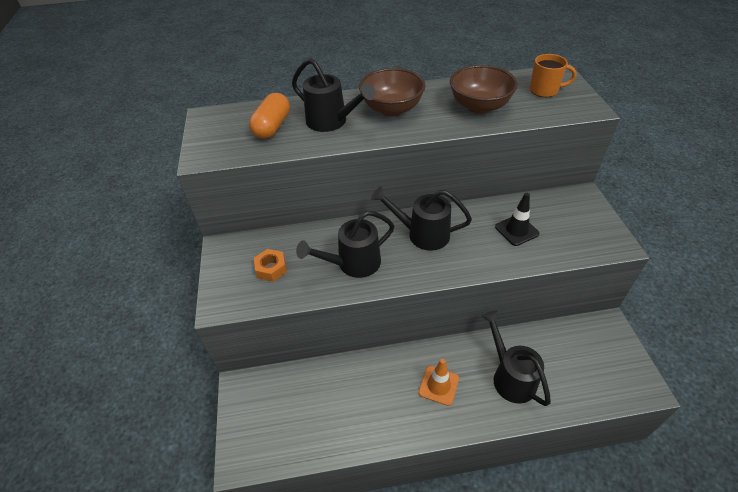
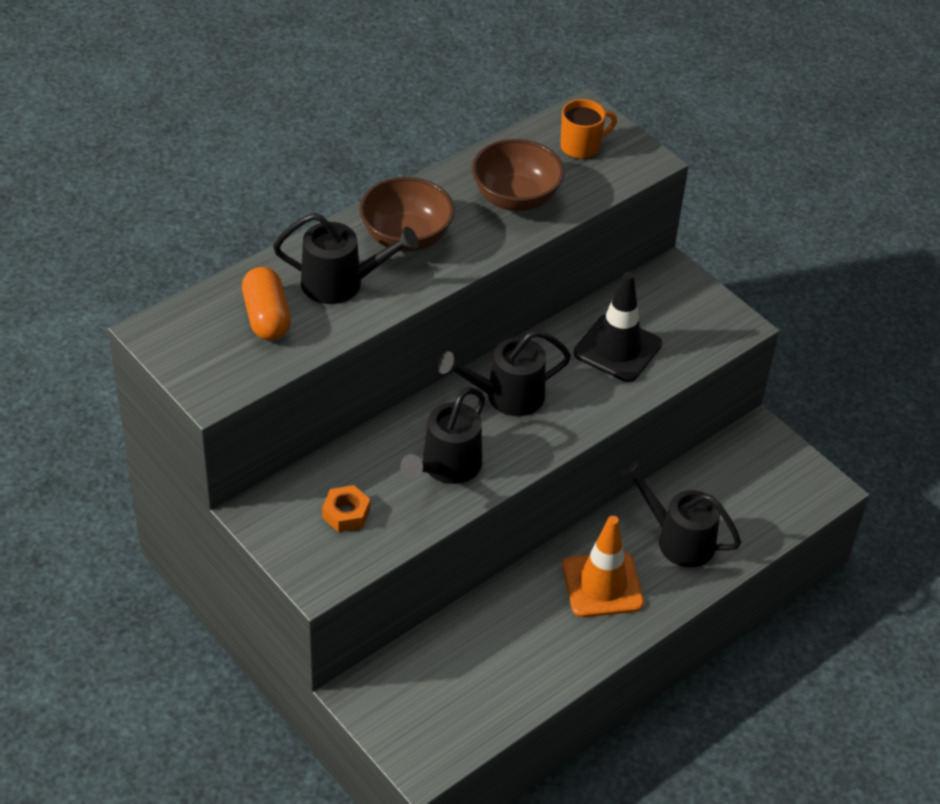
camera: 35 degrees left, 0 degrees up
orange traffic cone [418,359,459,406] -> orange traffic cone [562,516,644,617], size x1.52
black traffic cone [495,193,540,246] -> black traffic cone [574,272,662,382], size x1.52

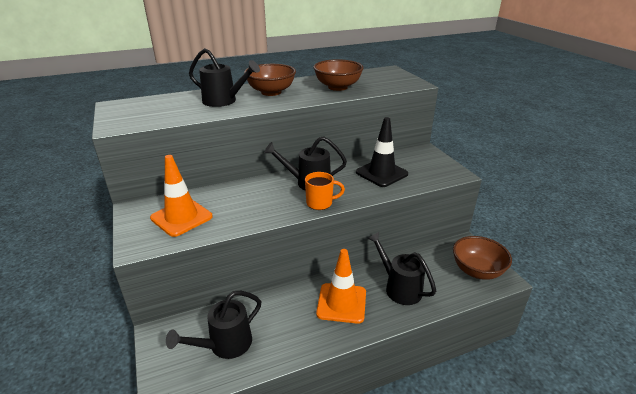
camera: 20 degrees right, 15 degrees down
orange capsule [242,267,291,340] -> none
orange nut [322,485,370,532] -> orange traffic cone [150,155,213,237]
black watering can [400,387,485,484] -> black watering can moved to [166,291,261,359]
orange mug [560,99,617,159] -> orange mug moved to [305,172,345,210]
none -> brown bowl [453,236,512,280]

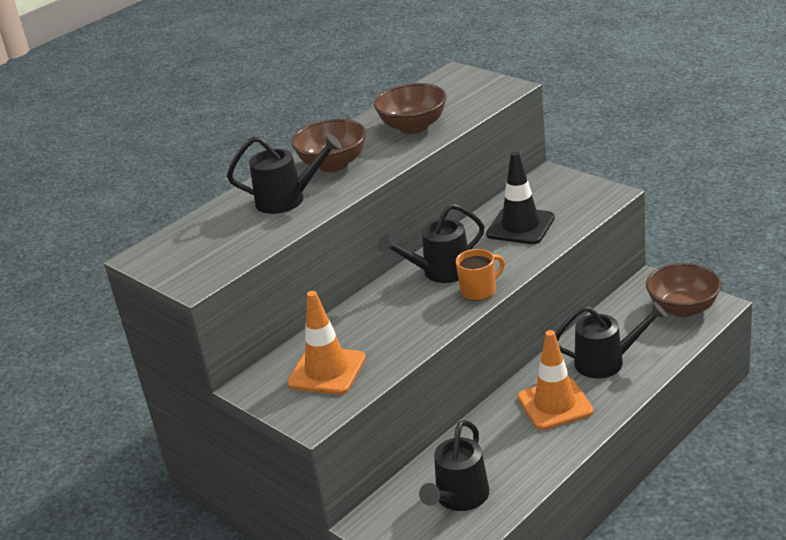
camera: 20 degrees left, 0 degrees up
black watering can [367,232,436,305] -> black watering can turned 150 degrees clockwise [555,302,667,378]

